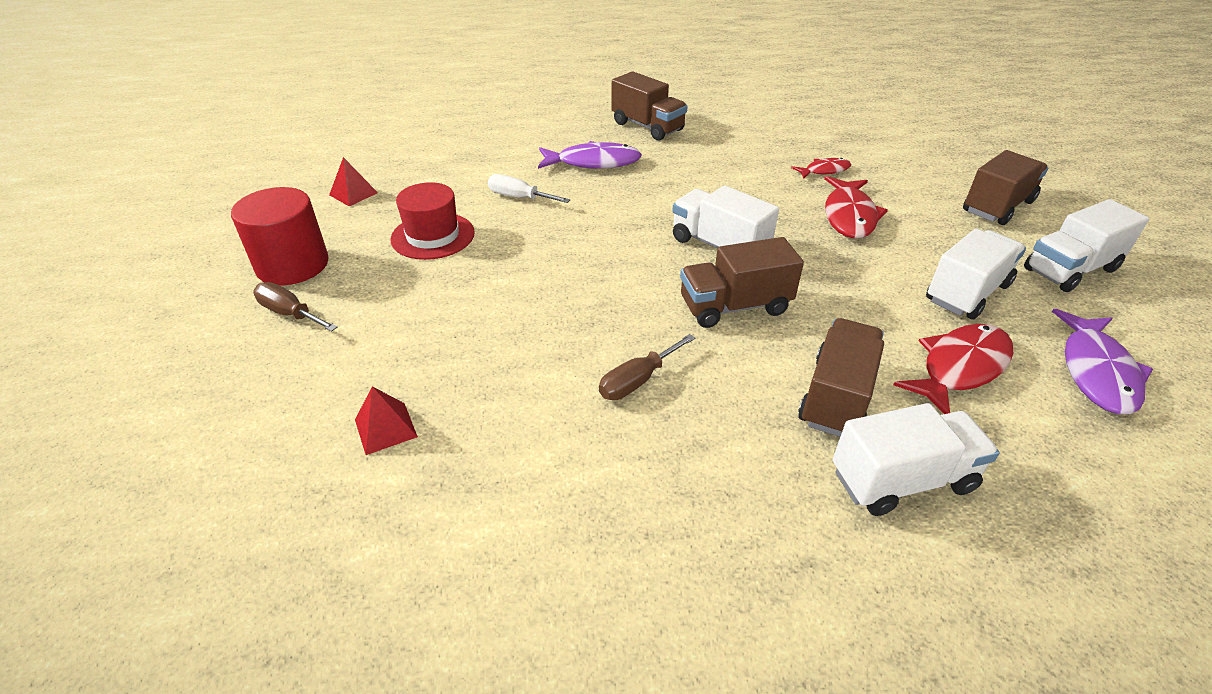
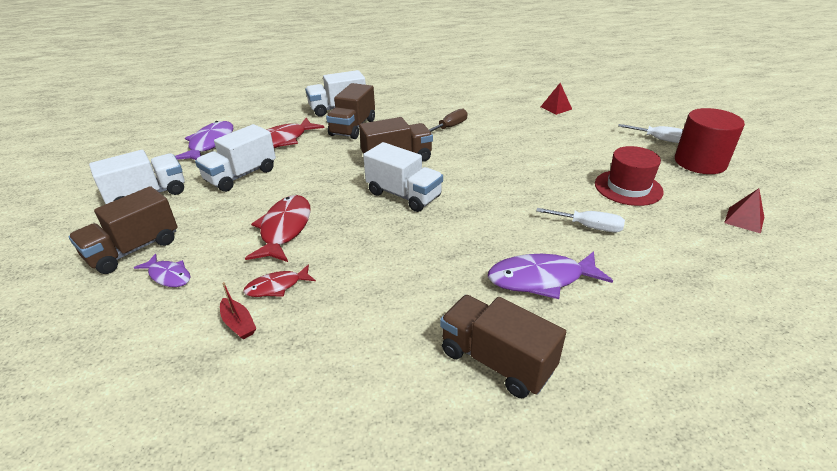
camera: 175 degrees right, 5 degrees down
brown screwdriver [253,282,338,332] -> white screwdriver [618,124,683,143]
none -> purple fish [134,254,191,287]
none -> red boat [220,282,256,339]

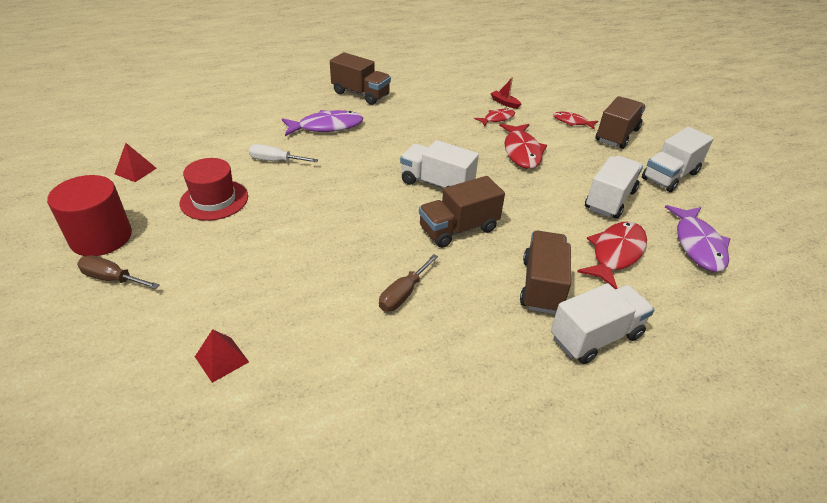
camera: 170 degrees right, 5 degrees up
purple fish [134,254,191,287] -> red fish [553,112,598,130]
white screwdriver [618,124,683,143] -> brown screwdriver [77,255,160,289]

